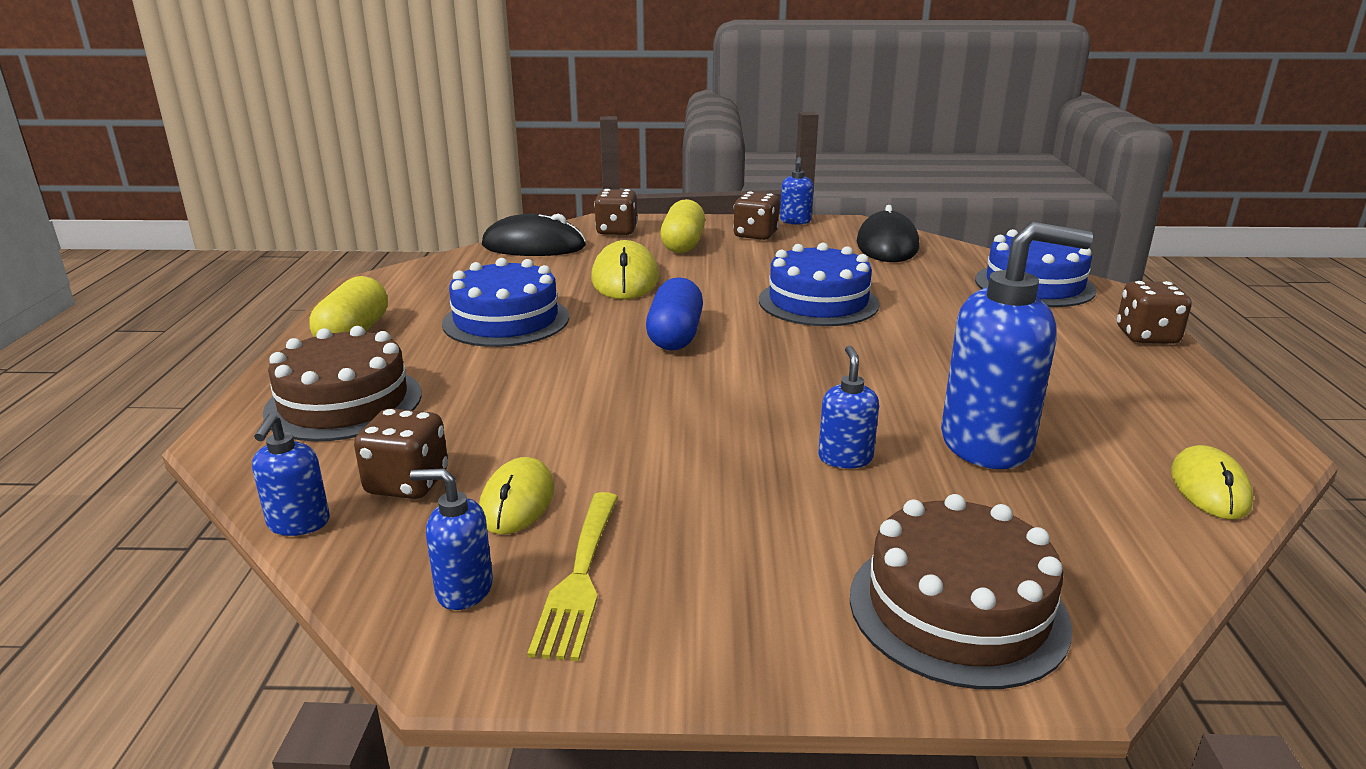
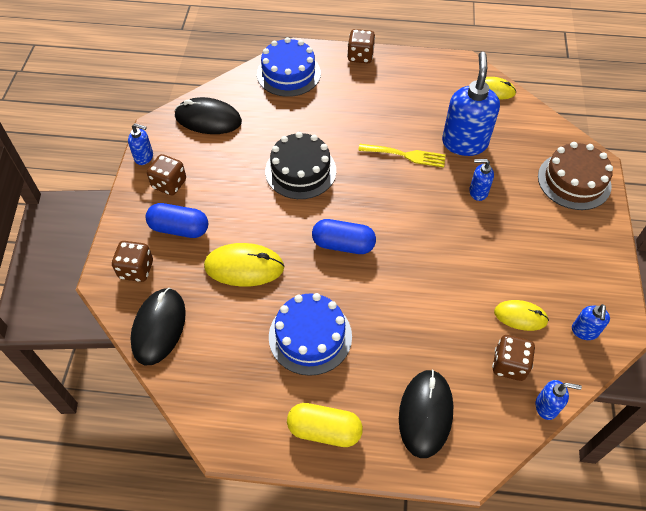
camera: 85 degrees left, 30 degrees up
brown cake [263,326,422,441] -> black mouse [399,370,454,458]
yellow fork [527,492,618,661] -> yellow fork moved to [358,144,446,168]
yellow capsule [660,199,705,253] -> blue capsule [146,203,208,238]
blue cake [759,243,879,326] -> black cake [265,132,336,199]

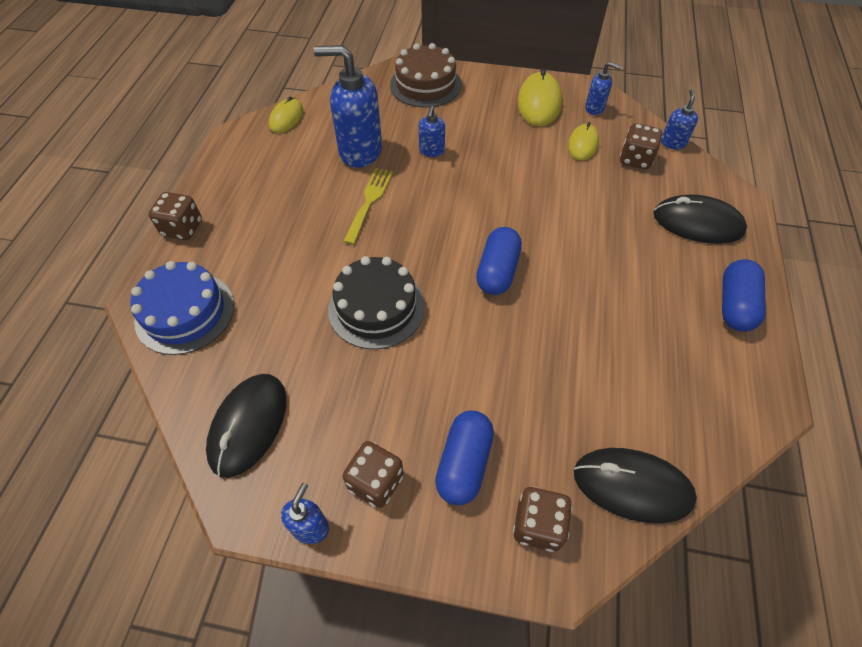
camera: 85 degrees left, 0 degrees up
yellow mouse [204,243,284,287] -> yellow mouse moved to [517,68,562,126]
blue cake [269,293,352,376] -> none
yellow capsule [287,403,363,447] -> blue capsule [722,259,766,332]

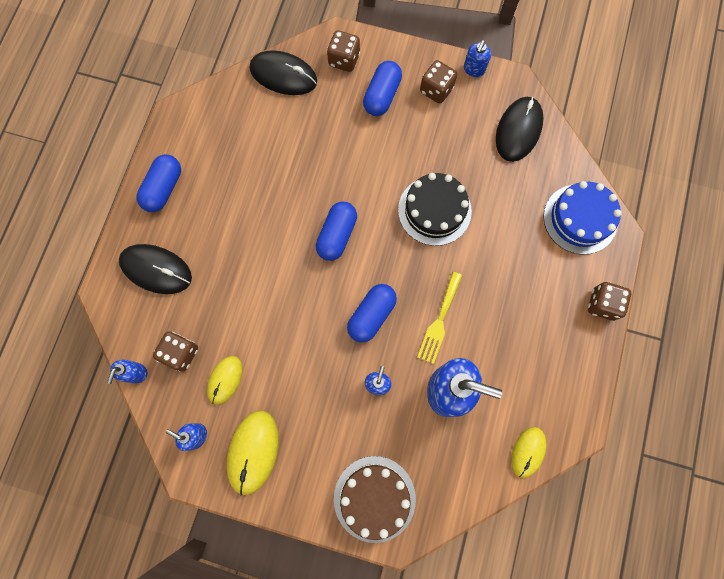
camera: 175 degrees left, 20 degrees up
none -> blue capsule [347,284,397,343]

